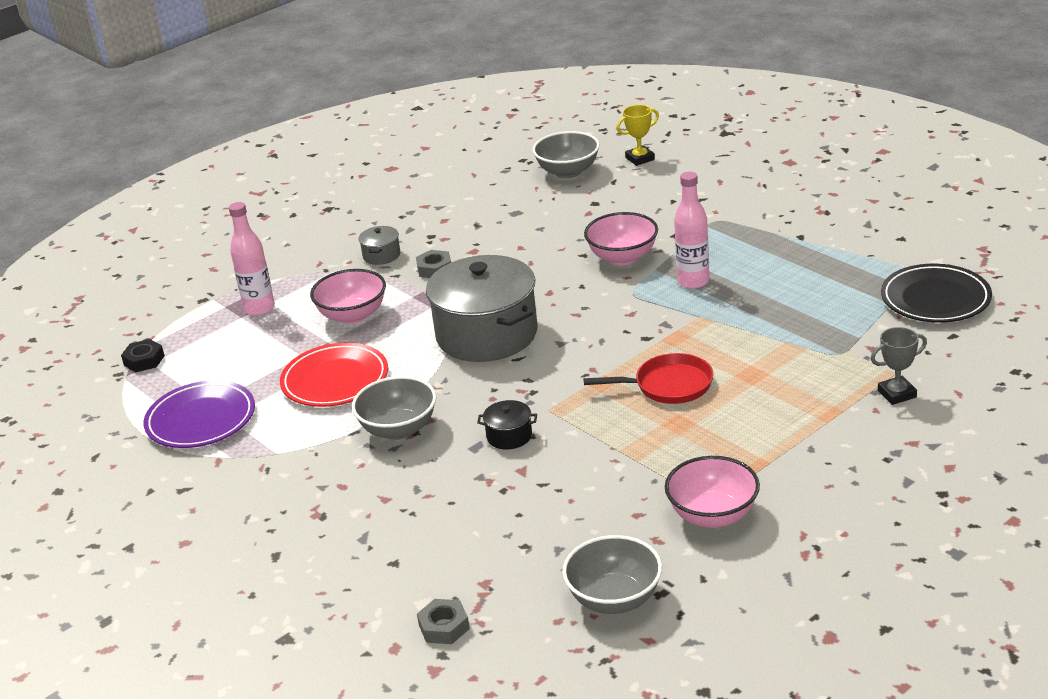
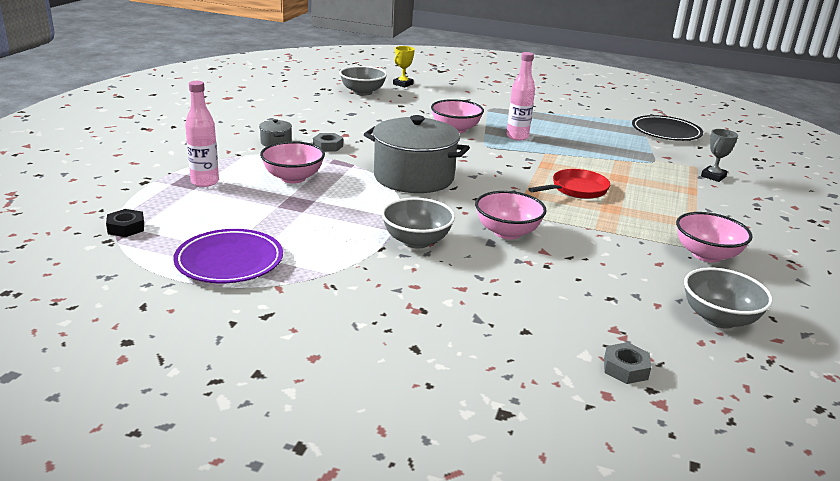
camera: 35 degrees left, 5 degrees down
red plate [280,343,388,407] -> none
black pot [477,400,537,450] -> pink bowl [475,191,547,239]

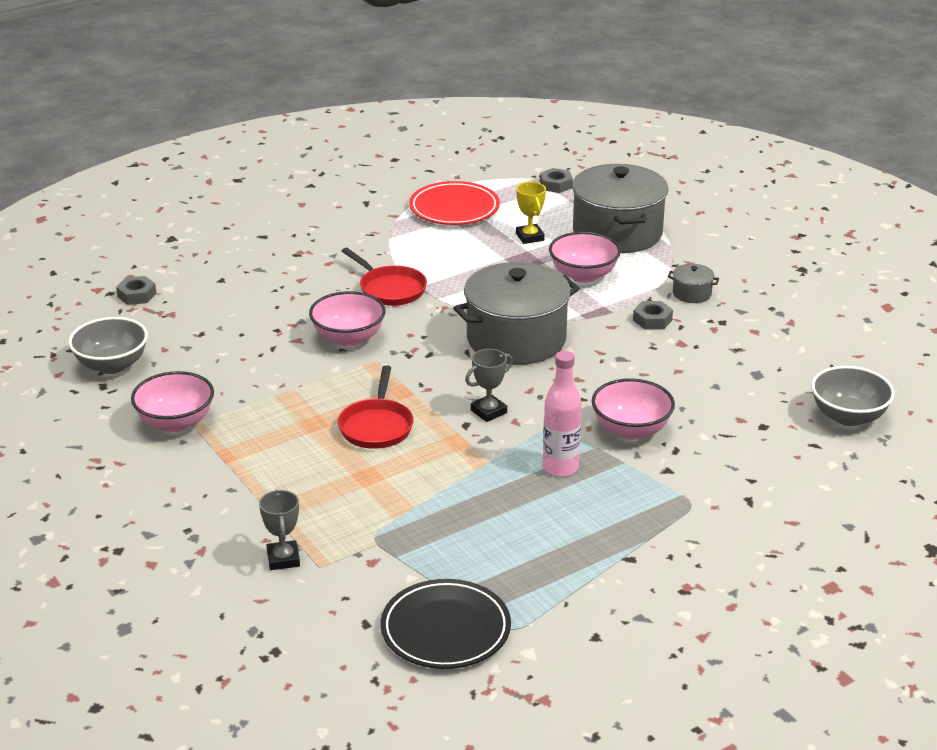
camera: 130 degrees right, 5 degrees up
black nut [106,209,144,237] -> grey nut [540,168,573,193]
purple plate [173,229,283,283] -> red plate [409,181,500,225]
pink bottle [185,81,219,187] -> grey pot [572,164,669,253]
grey bowl [381,198,455,249] -> red pan [342,248,427,306]
yellow trophy [393,46,415,87] -> yellow trophy moved to [516,182,546,244]
none -> grey trophy [465,349,513,422]

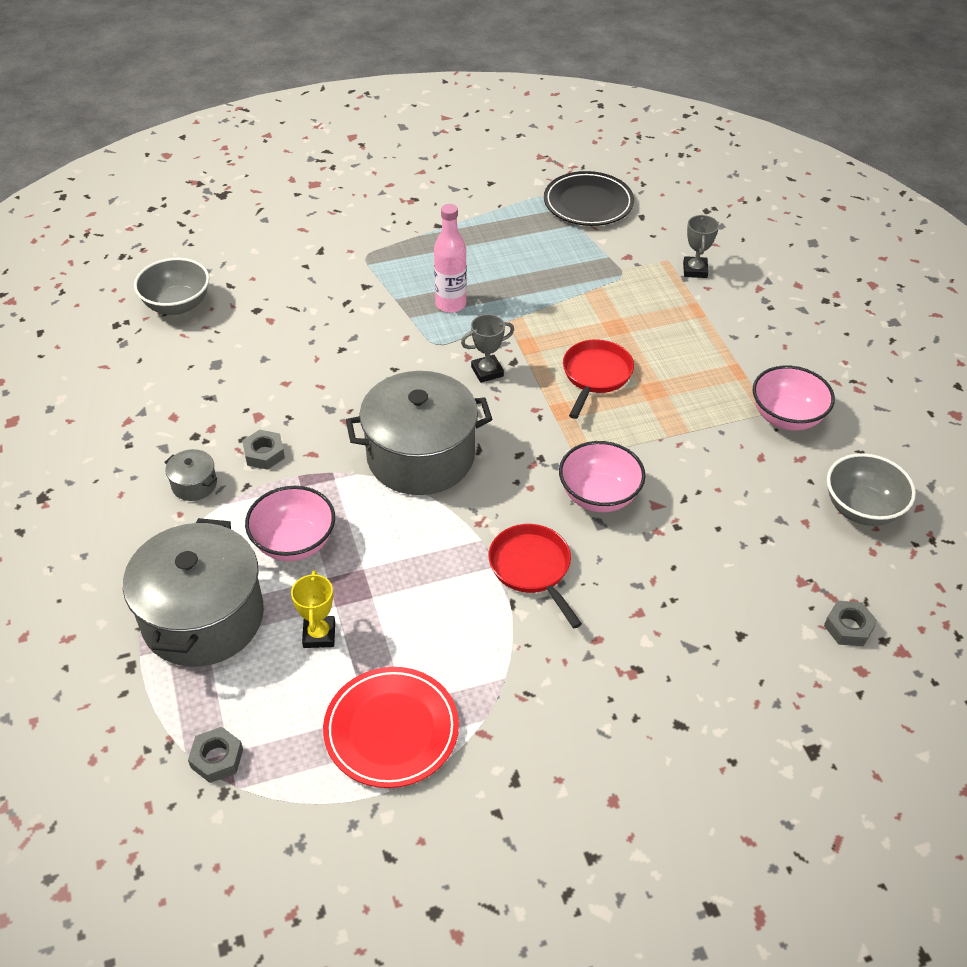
camera: 165 degrees left, 15 degrees up
pink bowl [592,378,675,440] -> none

